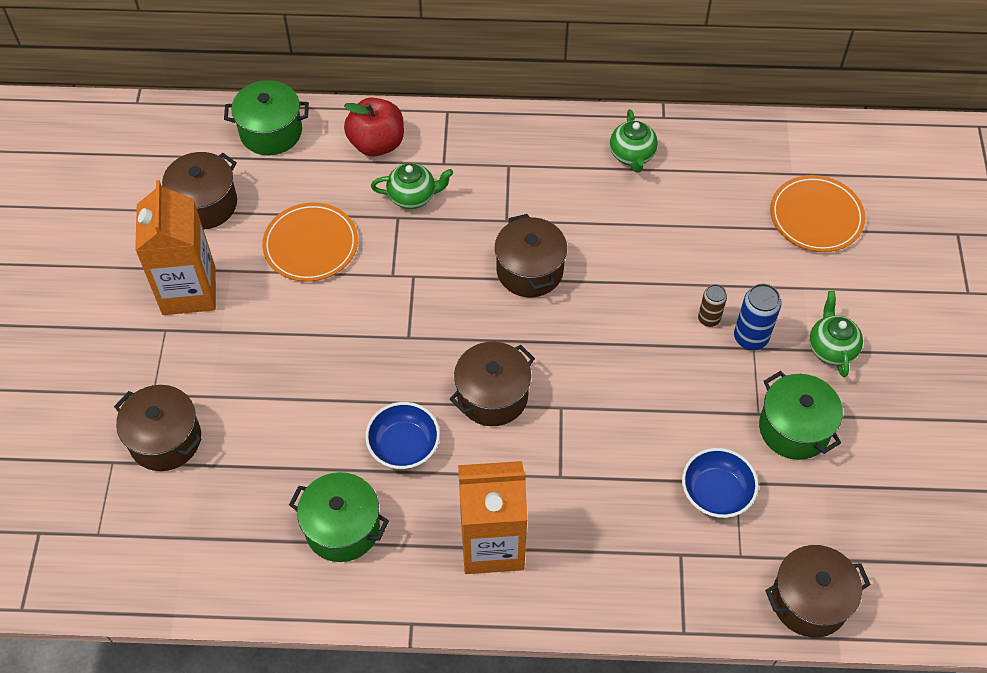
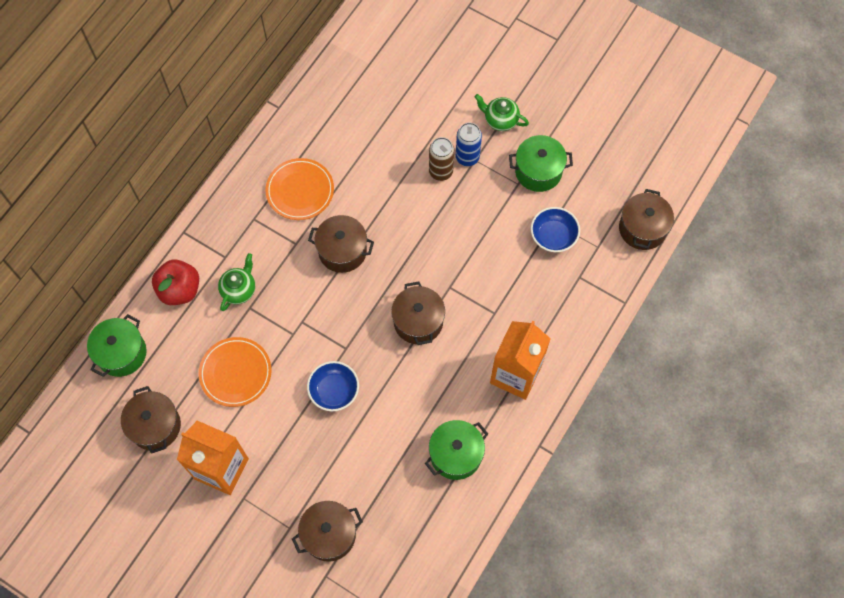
camera: 60 degrees left, 10 degrees up
blue bowl [365,402,440,469] -> blue bowl moved to [307,361,359,411]
green teapot [610,109,658,172] -> none
brown can [698,284,727,327] -> brown can [429,137,454,181], size x1.54
orange plate [770,175,865,252] -> orange plate moved to [265,158,334,220]

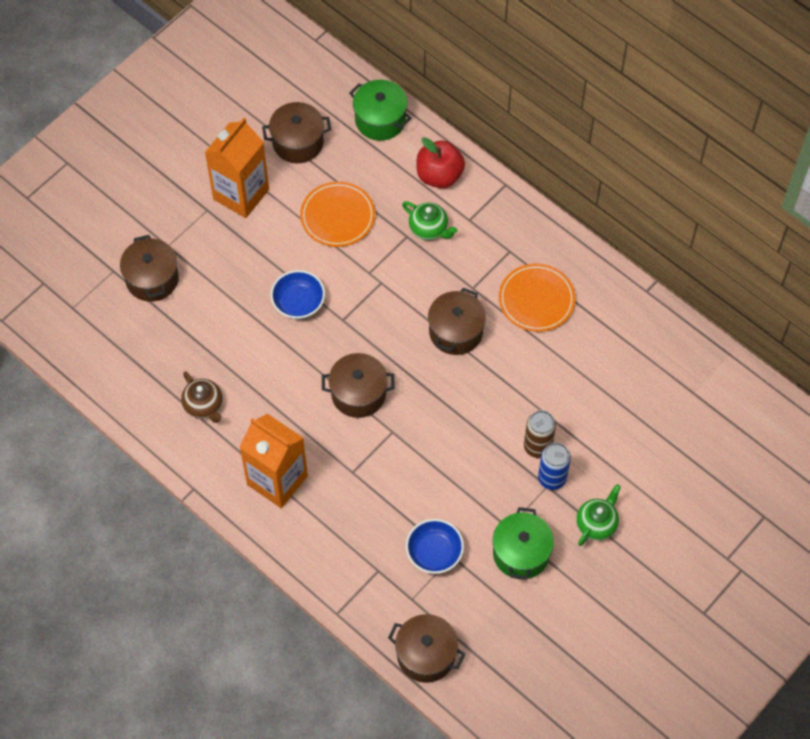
camera: 100 degrees right, 5 degrees down
green pot [425,420,488,480] -> brown teapot [181,371,223,423]

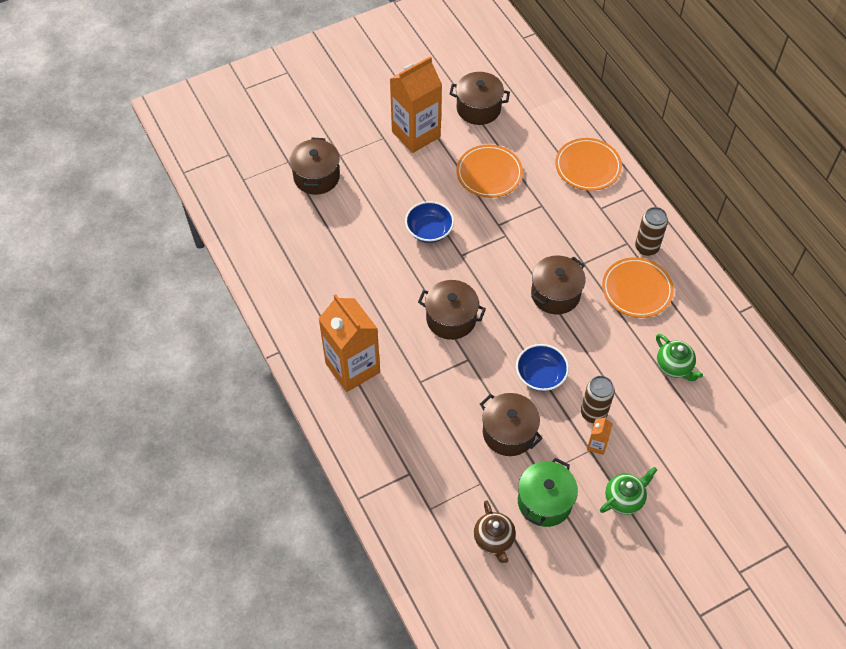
camera: 20 degrees right, 5 degrees down
brown teapot [181,371,223,423] -> brown teapot moved to [474,500,516,563]
green pot [349,80,411,141] -> none
brown pot [388,614,465,683] -> brown pot moved to [480,393,543,456]
green teapot [402,201,458,240] -> green teapot moved to [656,334,703,381]
blue bowl [406,519,464,574] -> blue bowl moved to [516,344,569,391]
red apple [416,137,465,188] -> orange plate [555,138,622,191]
blue can [538,443,571,490] -> orange carton [587,416,613,455]
none -> brown can [635,207,668,256]

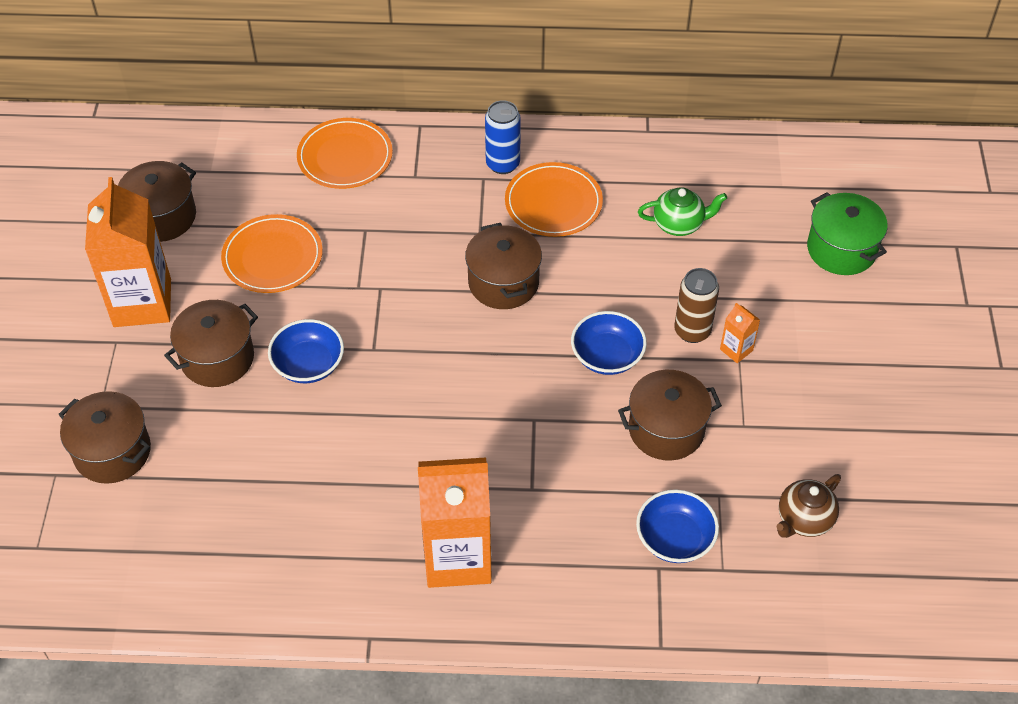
camera: 60 degrees left, 5 degrees down
brown pot [418,280,486,340] -> brown pot moved to [164,300,258,387]
brown teapot [474,500,516,563] -> brown teapot turned 120 degrees clockwise [776,474,841,538]
green pot [518,458,578,527] -> green pot moved to [807,192,888,275]
green teapot [600,467,657,515] -> none
brown can [635,207,668,256] -> blue can [485,100,521,174]
none -> blue bowl [636,489,719,563]

